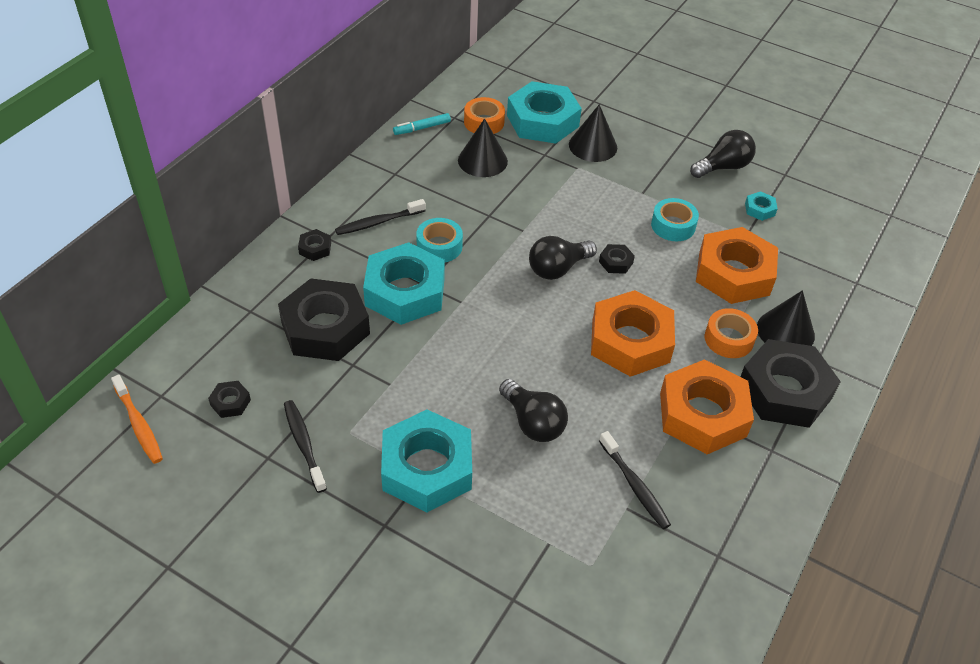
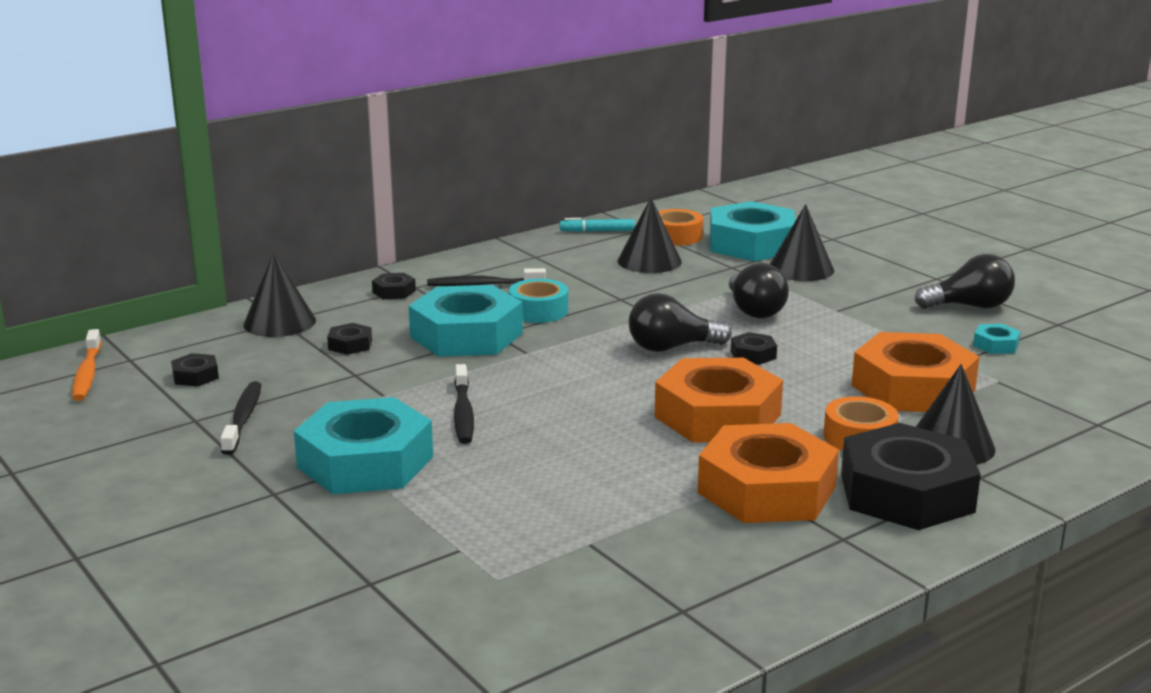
camera: 25 degrees right, 25 degrees down
black nut [278,278,370,361] -> black nut [327,323,372,355], size x0.41
black light bulb [499,379,568,442] -> black light bulb moved to [729,263,789,318]
black toothbrush [599,431,671,529] -> black toothbrush moved to [454,364,474,444]
turquoise tape [651,198,699,241] -> none
none -> black cone [244,252,316,337]

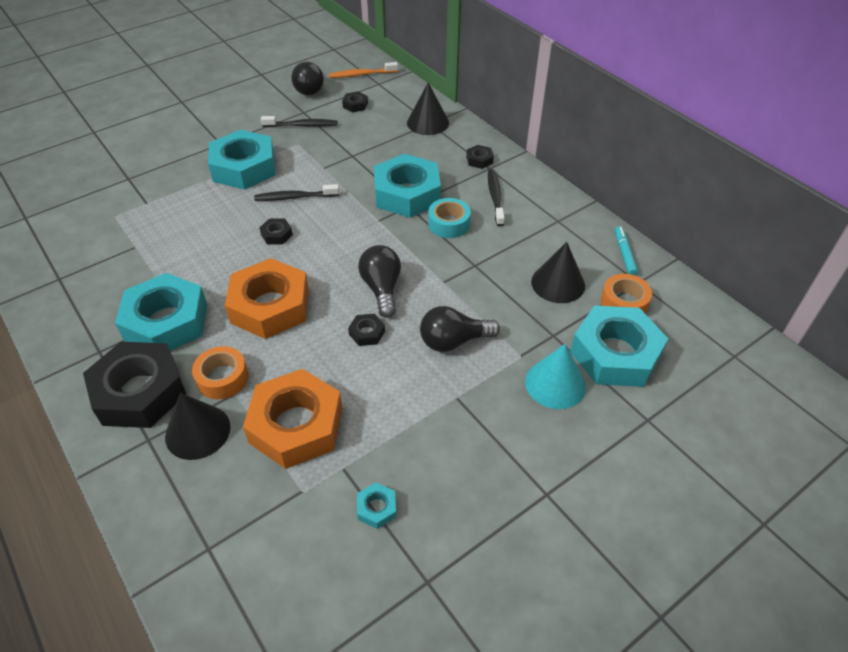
camera: 90 degrees right, 25 degrees up
black nut [327,323,372,355] -> black nut moved to [259,219,293,244]
orange nut [697,423,839,523] -> turquoise nut [115,273,207,351]
black cone [770,204,834,281] -> turquoise cone [525,344,586,409]
black light bulb [914,254,1015,309] -> black light bulb moved to [291,62,324,95]

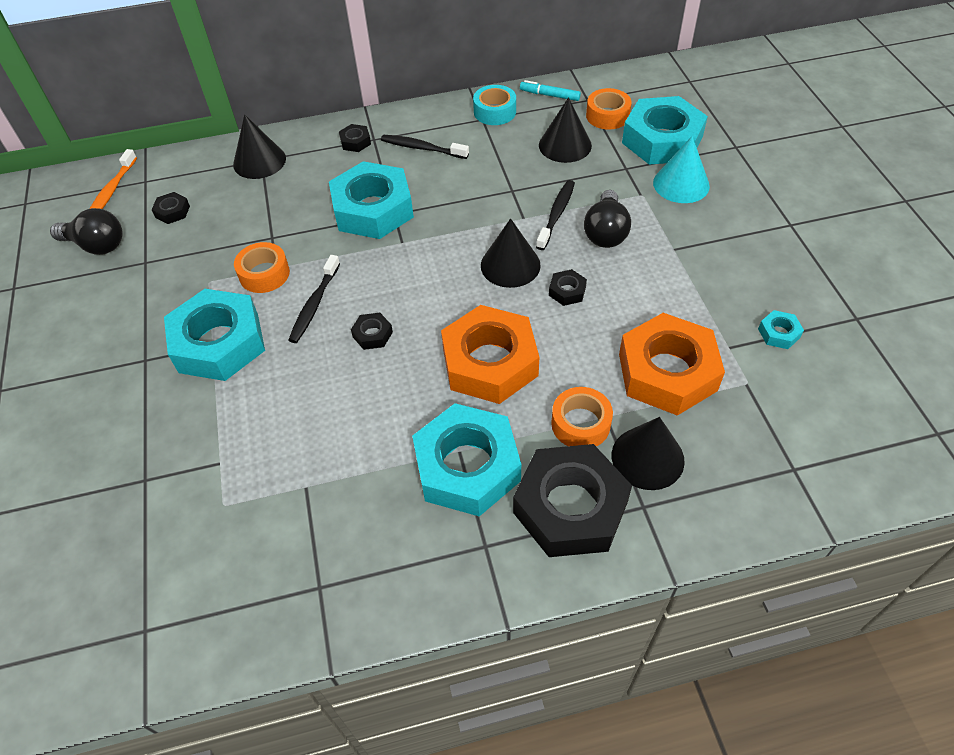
camera: 65 degrees left, 5 degrees up
black toothbrush [261,116,338,127] -> black toothbrush moved to [536,180,575,250]
black light bulb [358,245,401,318] -> black cone [481,218,541,288]
turquoise tape [428,198,471,238] -> turquoise tape moved to [473,85,516,125]
none -> orange tape [234,242,290,293]

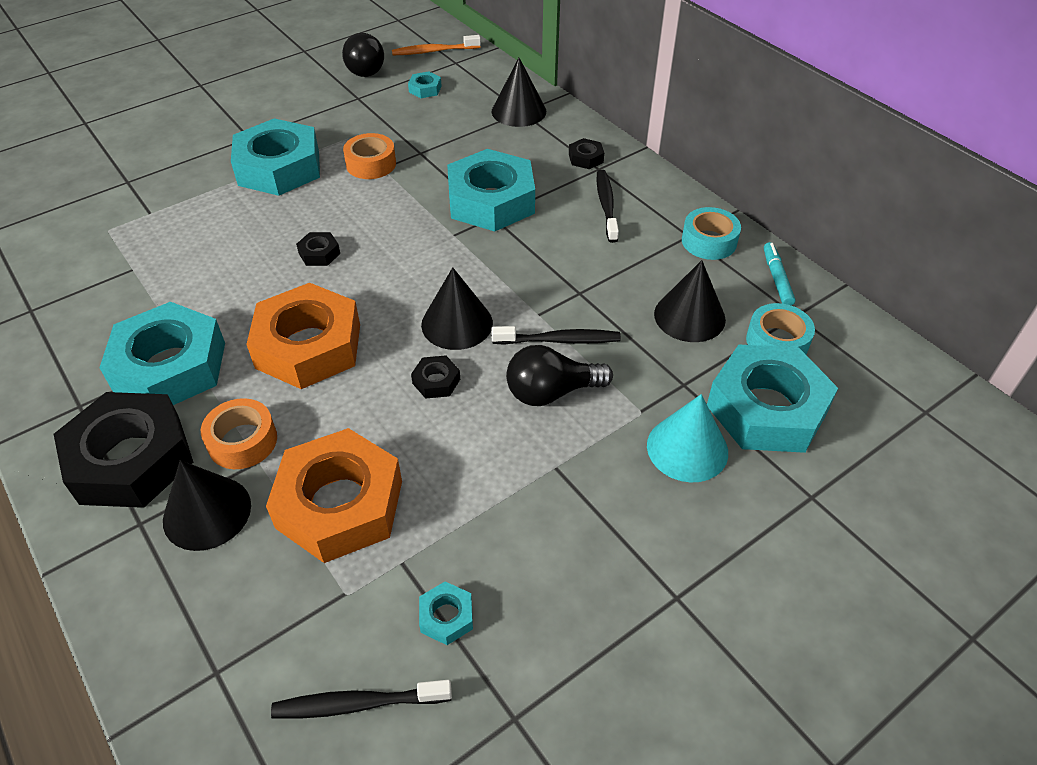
camera: 65 degrees right, 5 degrees down
black nut [152,192,190,224] -> turquoise nut [408,71,442,98]
black toothbrush [288,255,340,343] -> black toothbrush moved to [271,680,452,719]
orange tape [586,88,631,130] -> turquoise tape [746,303,815,354]

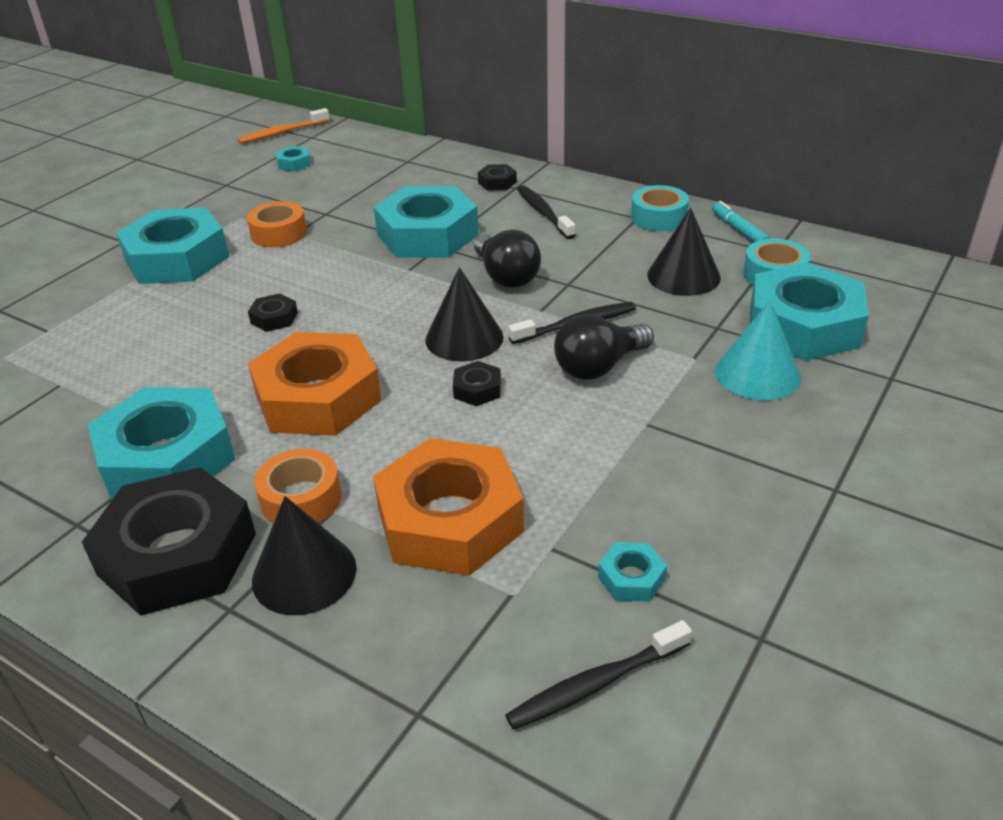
camera: 20 degrees left, 10 degrees down
black light bulb [342,33,384,77] -> black light bulb moved to [474,230,541,288]
black cone [492,58,546,127] -> none

